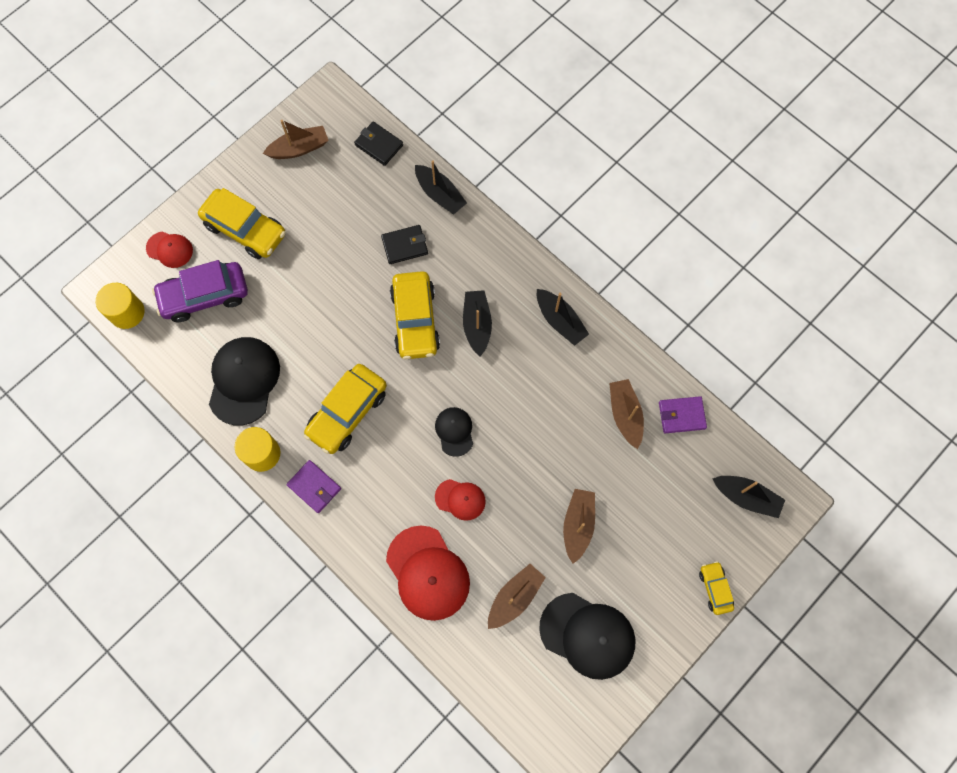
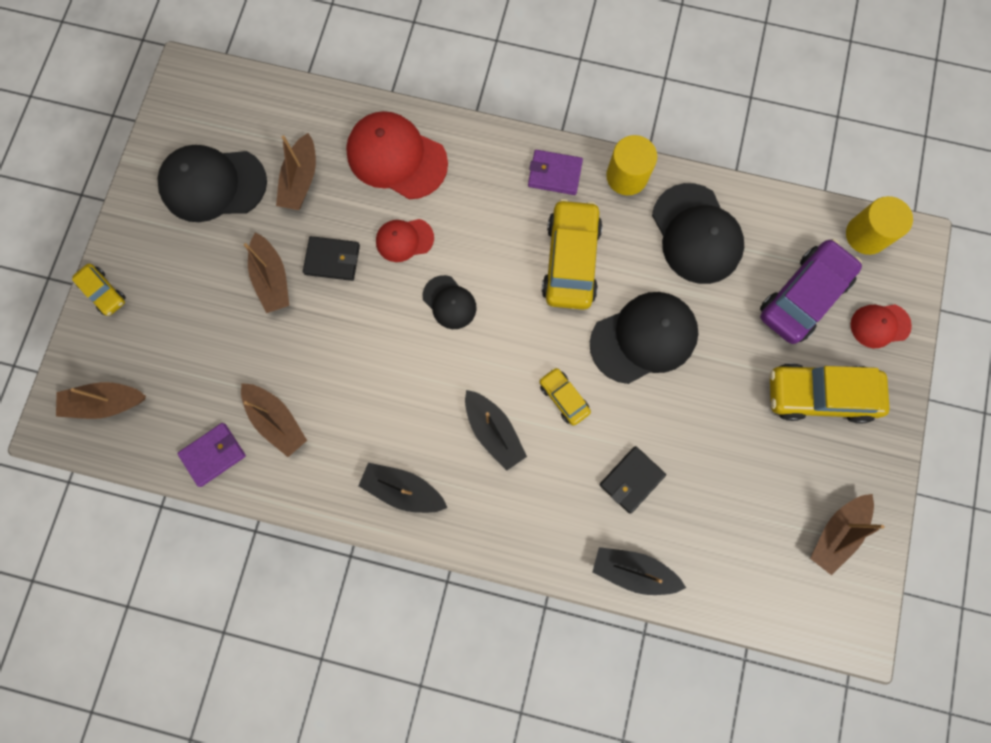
camera: 150 degrees right, 5 degrees up
black wallet [354,122,403,166] -> black wallet moved to [303,236,360,281]
yellow car [390,271,440,360] -> yellow car [539,367,591,426], size x0.52
black boat [712,476,785,518] -> brown boat [56,382,146,419]
none -> black cap [590,292,699,384]

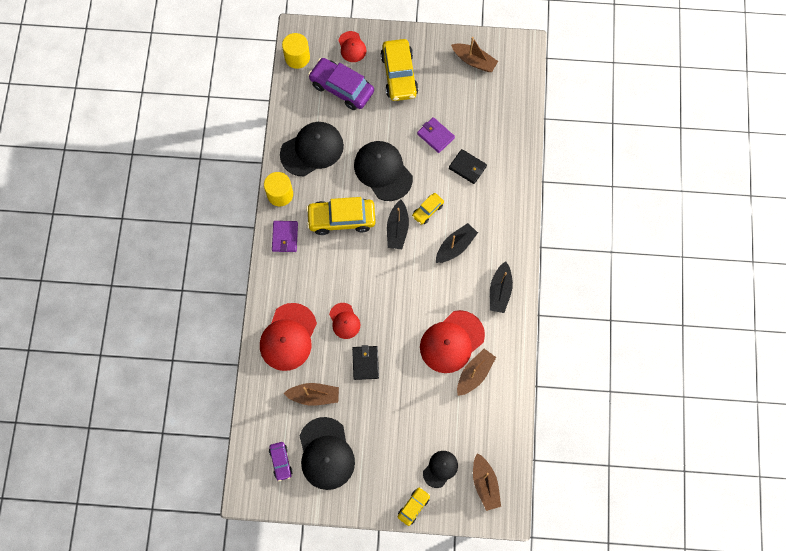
camera: 100 degrees left, 5 degrees down
purple wallet [177,423,246,487] -> purple wallet moved to [417,117,455,153]
brown boat [244,232,289,313] -> none
black cap [422,275,477,329] -> black cap moved to [423,451,458,488]
black boat [592,547,686,595] -> black boat moved to [387,200,409,249]
none -> purple car [269,442,293,481]
none -> red cap [420,310,485,373]

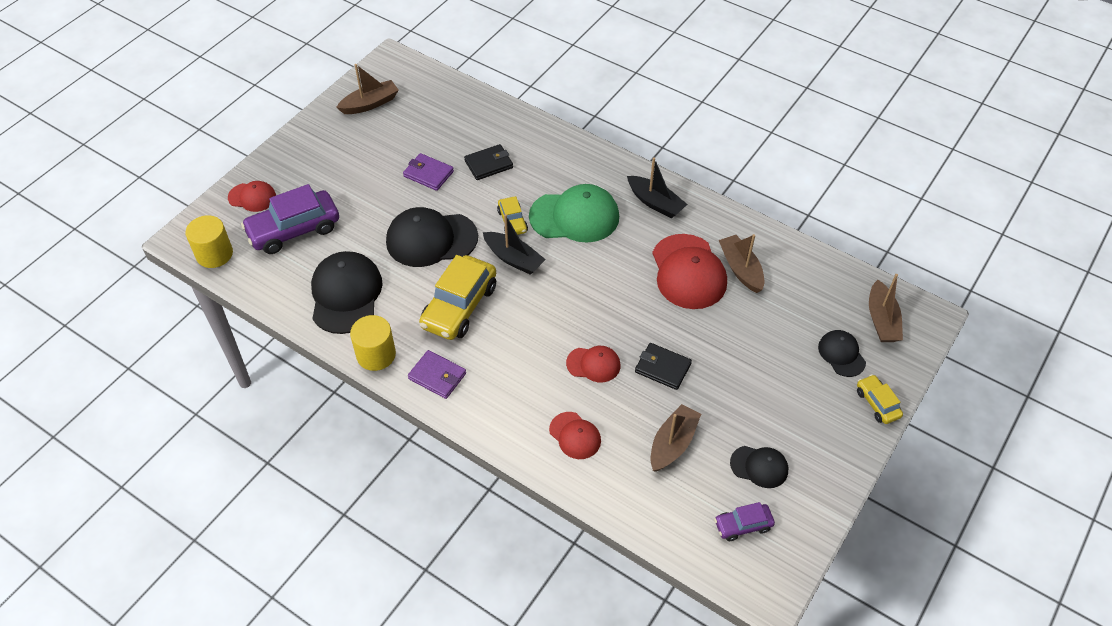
camera: 60 degrees left, 20 degrees down
red cap [260,303,317,371] -> red cap [549,412,601,459], size x0.54
purple car [269,442,293,481] -> purple car turned 150 degrees clockwise [714,502,775,541]
black cap [299,417,355,490] -> black cap [730,446,788,488], size x0.54
yellow car [381,39,418,101] -> none
purple wallet [417,117,455,153] -> purple wallet turned 45 degrees clockwise [403,153,454,191]
black boat [436,223,478,263] -> green cap [529,184,619,243]
brown boat [473,453,501,511] -> brown boat turned 75 degrees clockwise [869,274,903,342]

